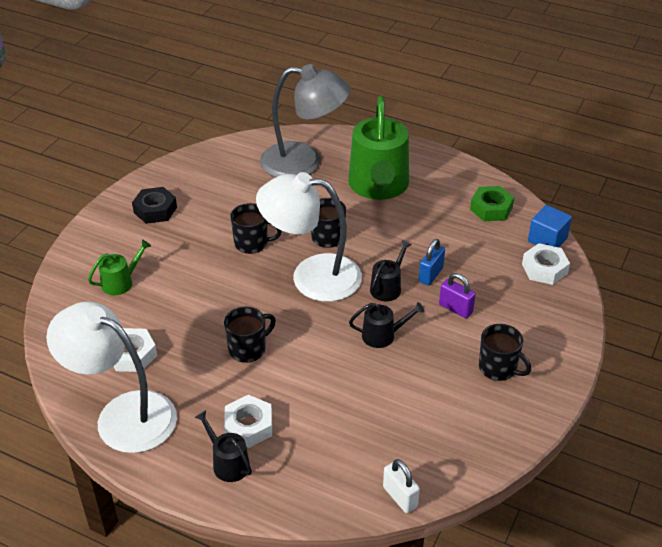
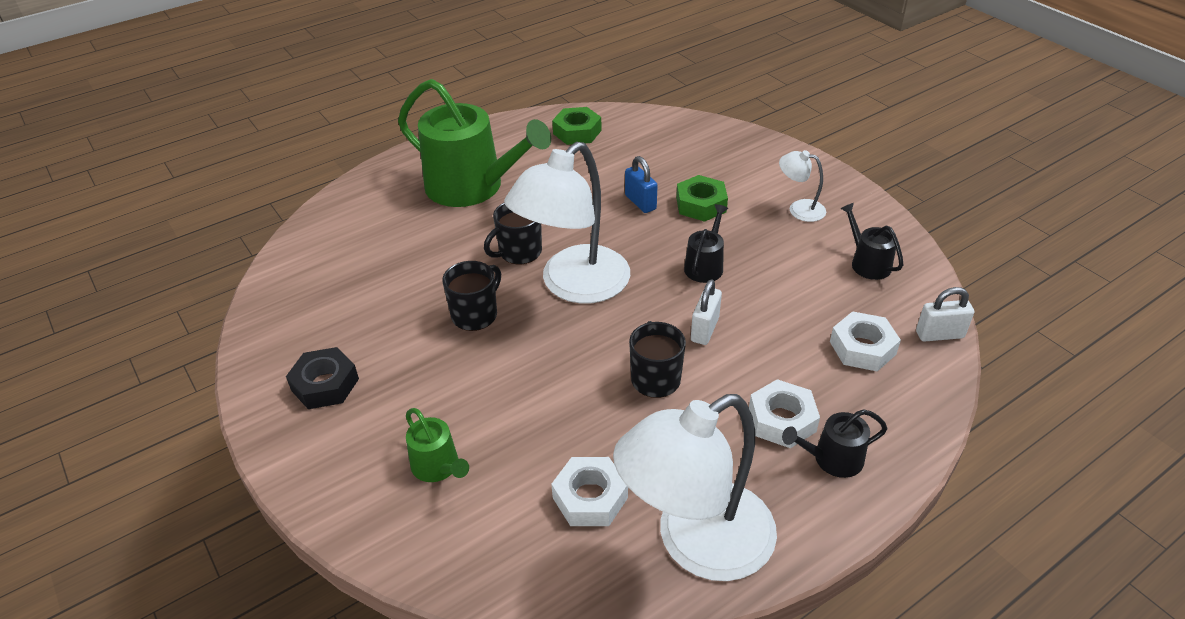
camera: 60 degrees left, 0 degrees up
green watering can [88,239,151,295] -> green watering can turned 150 degrees clockwise [406,408,469,482]
grey lamp [260,64,350,177] -> none
black watering can [370,240,412,301] -> black watering can moved to [840,203,903,280]
purple padlock [439,273,476,318] -> green nut [676,175,728,222]
black mug [479,324,531,381] -> white lamp [779,150,826,222]
white nut [522,243,570,285] -> white nut moved to [830,311,901,372]
blue cube [528,205,572,247] -> none
none -> white padlock [691,279,722,345]

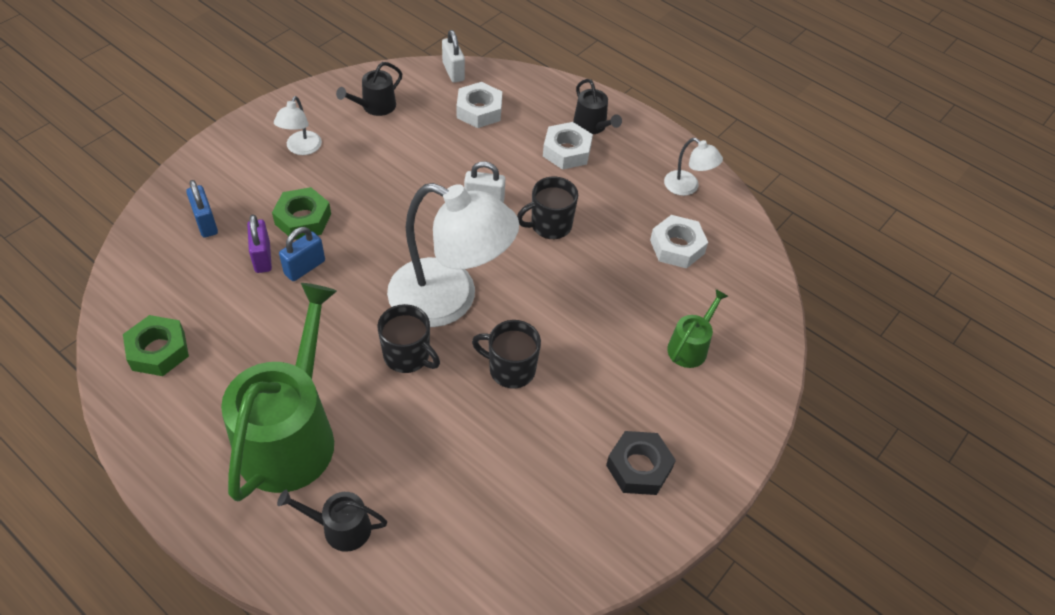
camera: 110 degrees left, 10 degrees up
white lamp [613,394,777,581] -> white lamp [664,138,723,196], size x0.44
black watering can [684,204,728,283] -> black watering can moved to [277,490,387,552]
none -> blue padlock [186,180,218,238]
none -> purple padlock [247,214,272,273]

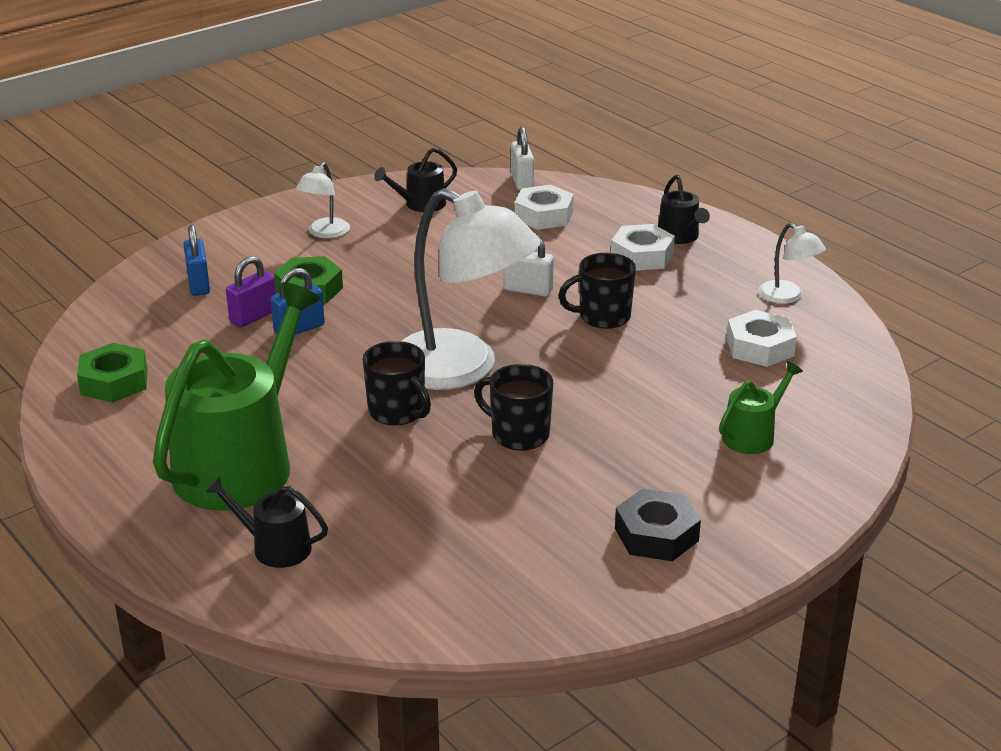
camera: 15 degrees right, 20 degrees down
purple padlock [247,214,272,273] -> purple padlock turned 45 degrees clockwise [226,256,276,328]

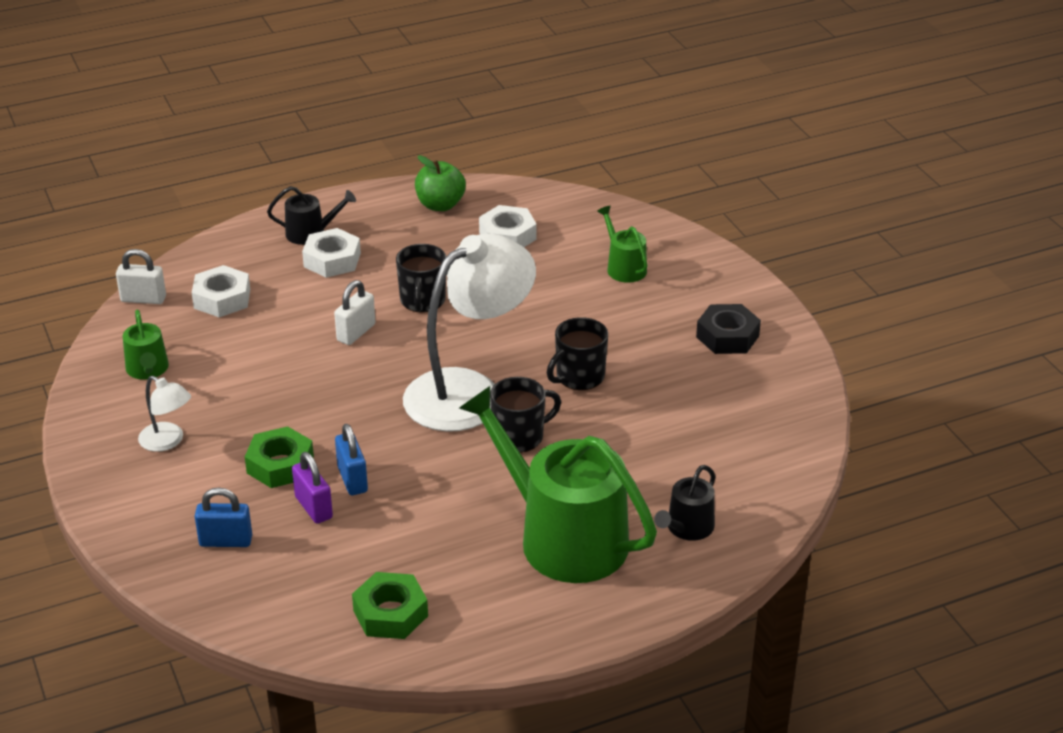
camera: 75 degrees left, 5 degrees up
black watering can [374,147,457,212] -> green watering can [123,309,169,379]
white lamp [758,223,826,304] -> green apple [415,155,466,211]

